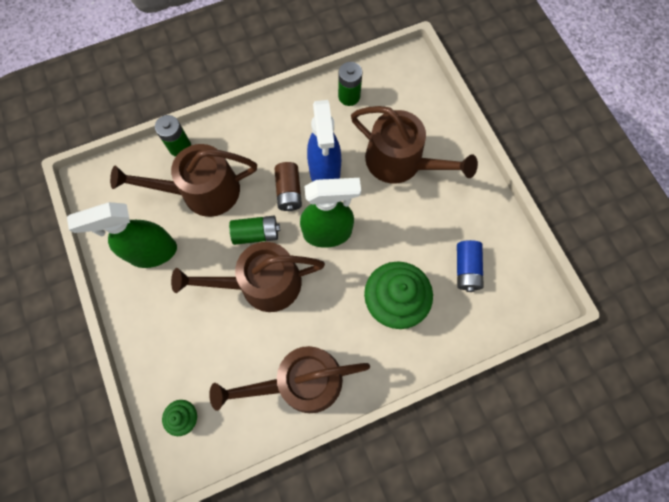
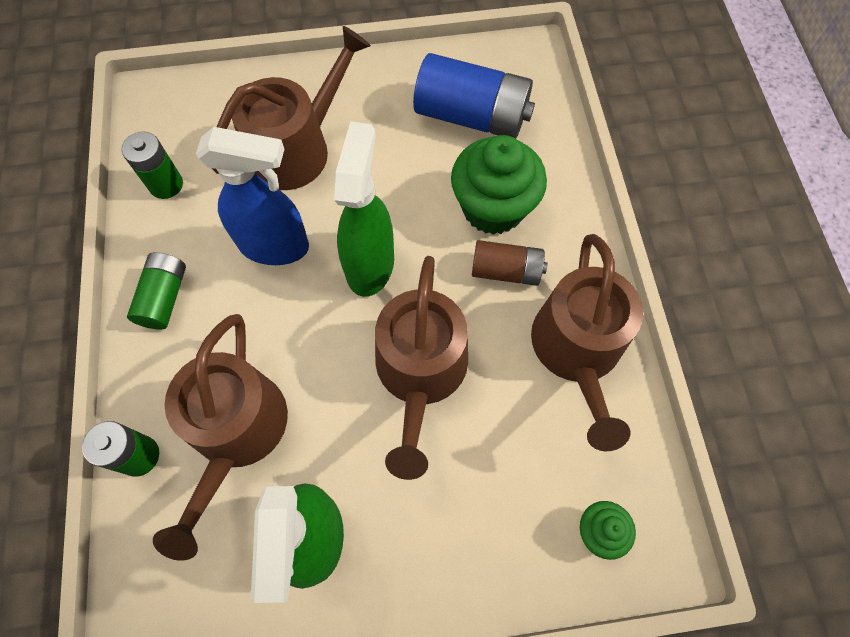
camera: 75 degrees left, 5 degrees down
green battery [229,216,280,245] -> green battery moved to [127,252,186,329]
brown battery [274,162,302,211] -> brown battery moved to [472,240,547,286]
blue battery [457,240,484,292] -> blue battery [413,53,535,139], size x1.74

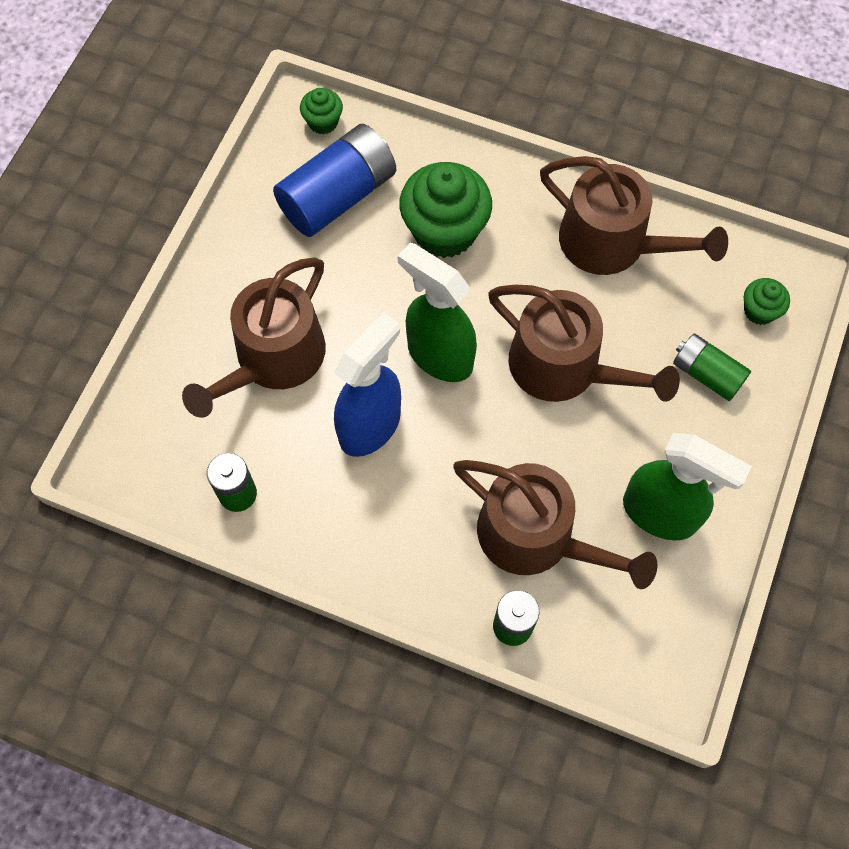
camera: 60 degrees left, 0 degrees up
green battery [127,252,186,329] -> green battery moved to [673,334,751,401]
brown watering can [211,26,371,190] -> brown watering can turned 135 degrees counterclockwise [182,257,326,418]
brown battery [472,240,547,286] -> none
none -> green cupcake [300,88,343,135]

